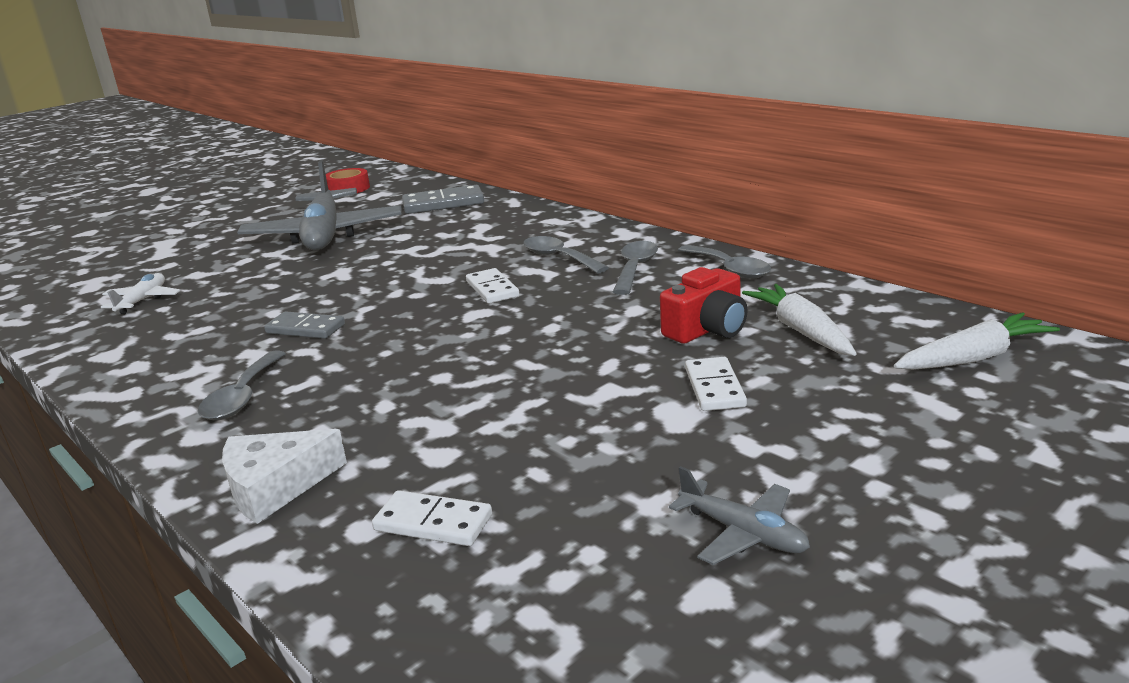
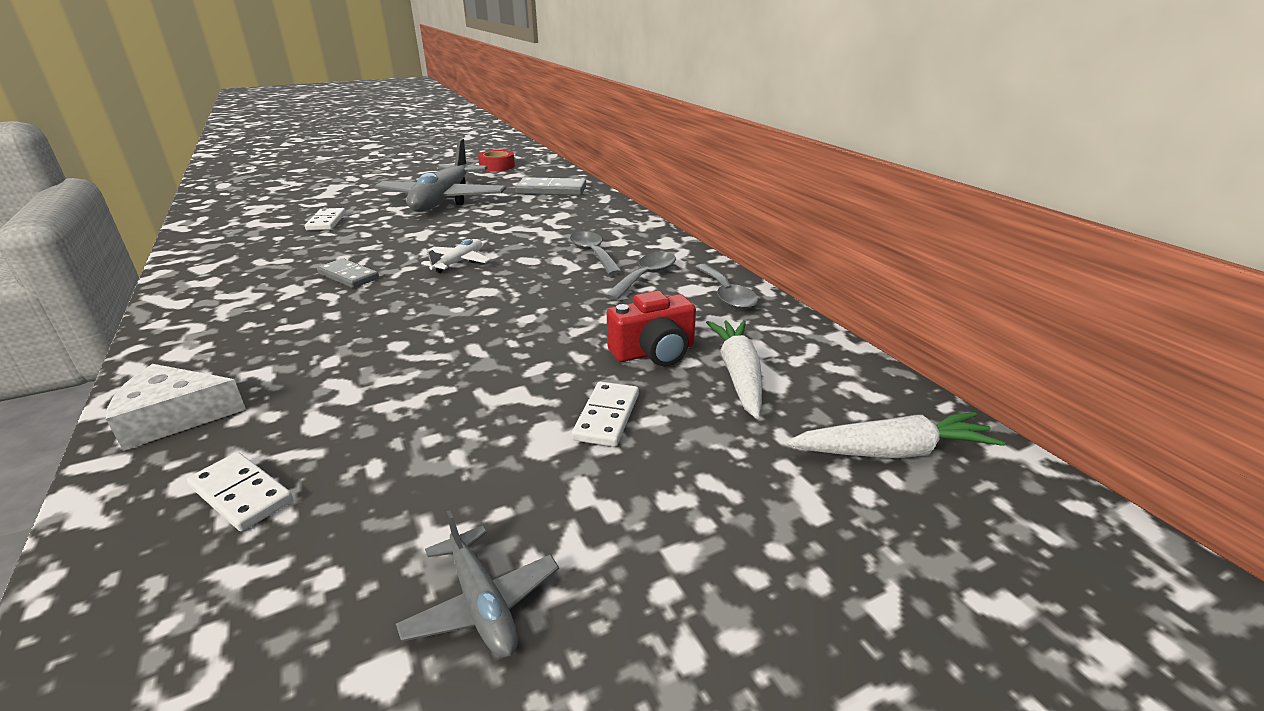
camera: 15 degrees right, 5 degrees up
white plane [101,273,180,314] -> white plane moved to [421,239,491,273]
grey spoon [198,351,286,420] -> none
white domino [466,268,519,304] -> white domino moved to [305,208,346,231]

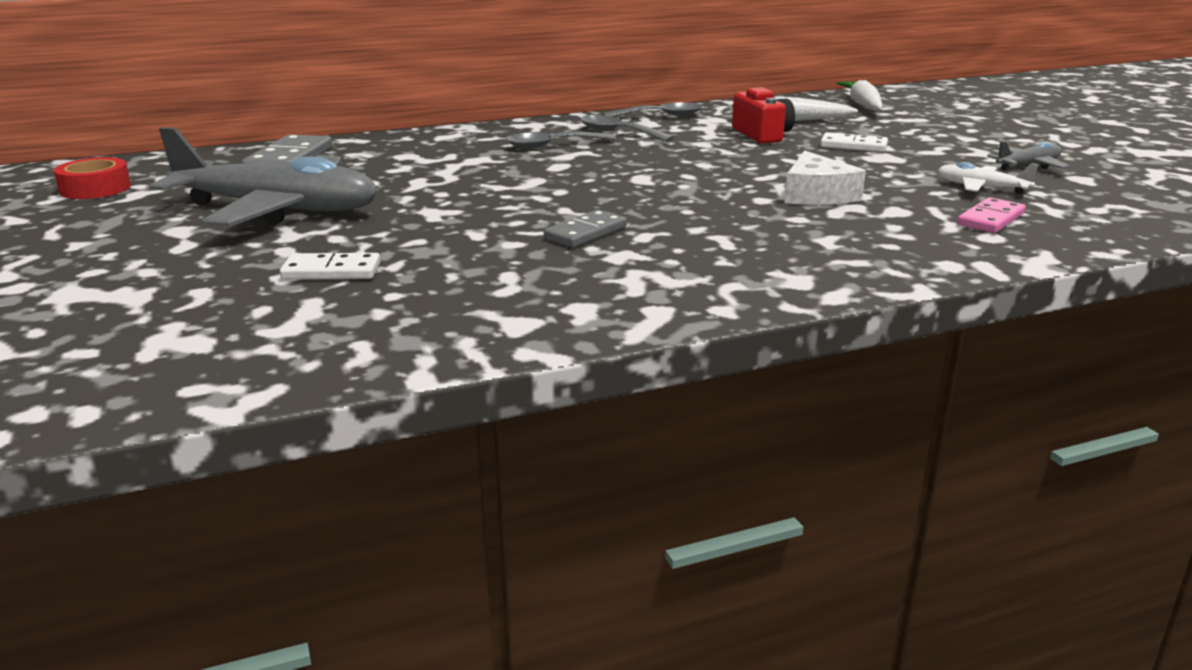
camera: 85 degrees left, 5 degrees down
white cheese [106,364,246,451] -> white cheese moved to [785,151,866,205]
white domino [187,452,293,531] -> pink domino [957,197,1026,233]
white plane [421,239,491,273] -> white plane moved to [937,162,1039,194]

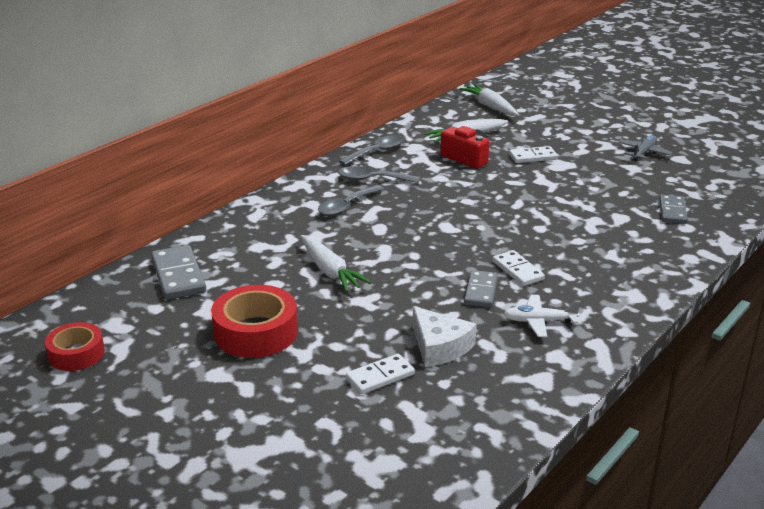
camera: 30 degrees left, 5 degrees up
grey plane [150,127,378,227] -> red tape [211,285,298,358]
white cheese [785,151,866,205] -> white cheese moved to [413,306,477,367]
white plane [937,162,1039,194] -> white plane moved to [503,295,581,337]
pink domino [957,197,1026,233] -> grey domino [659,195,688,224]
none -> white carrot [301,235,371,292]
none -> white domino [492,250,545,286]

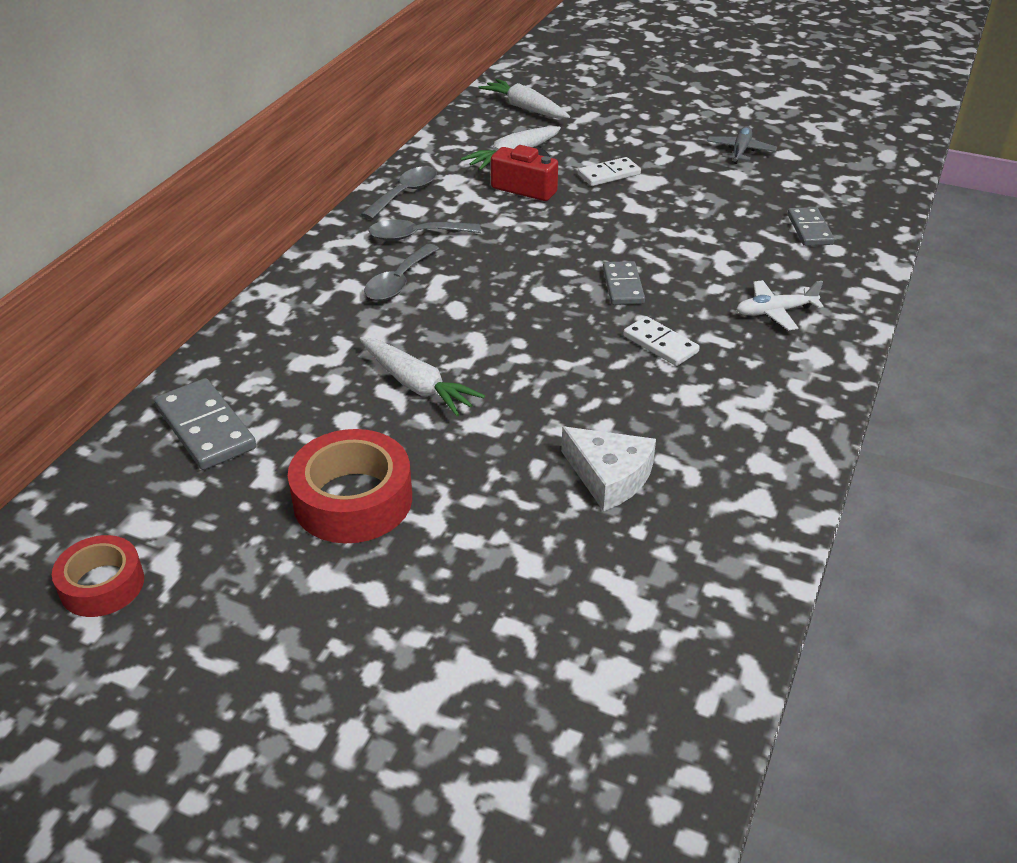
camera: 15 degrees left, 10 degrees up
white domino [346,354,415,394] -> none
grey domino [464,270,498,307] -> grey domino moved to [603,261,645,305]
white plane [503,295,581,337] -> white plane moved to [737,280,824,330]

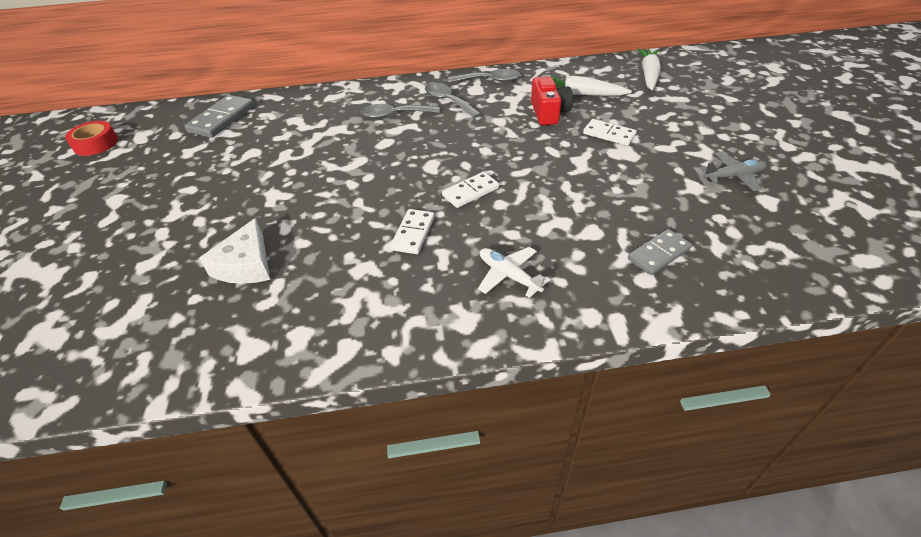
camera: 60 degrees right, 5 degrees up
red tape [288,429,412,543] -> none
white carrot [360,337,485,416] -> none
grey domino [603,261,645,305] -> white domino [442,172,499,208]

